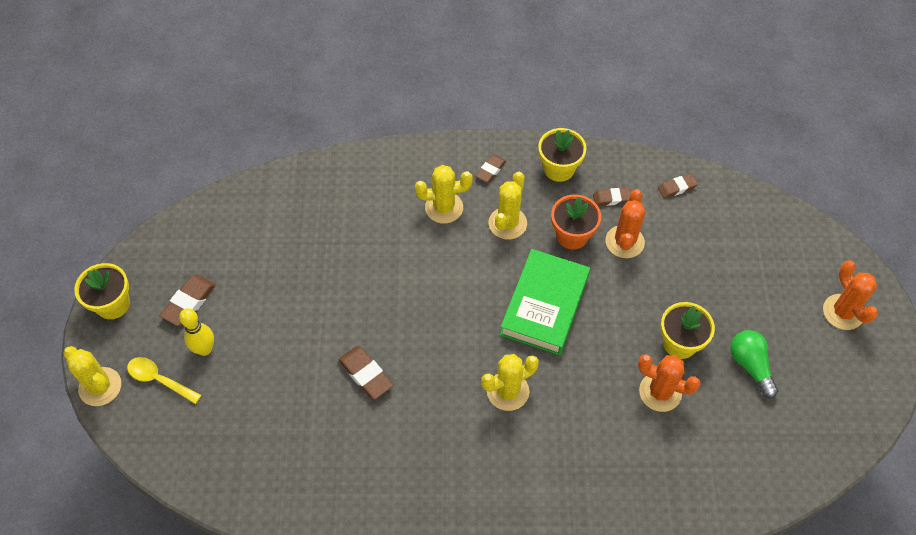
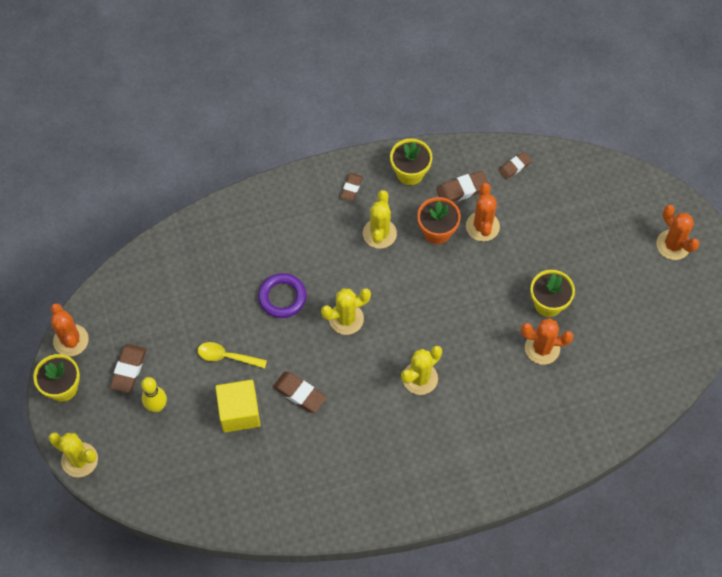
camera: 15 degrees left, 5 degrees up
yellow spoon [127,357,202,404] -> yellow spoon moved to [198,342,267,368]
yellow cactus [415,165,473,224] -> yellow cactus moved to [321,288,371,335]
green book [500,249,590,355] -> none
brown eraser [593,188,631,206] -> brown eraser [436,171,489,202], size x1.52
green light bulb [730,330,778,398] -> none
none -> orange cactus [51,303,89,356]
none -> yellow cube [215,380,260,433]
none -> purple ring [258,273,307,318]

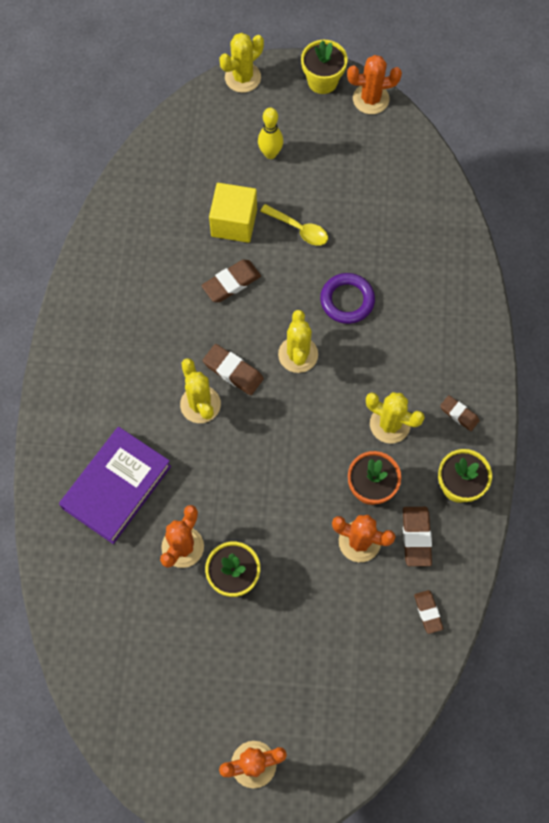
camera: 110 degrees right, 5 degrees up
brown eraser [110,344,146,393] -> brown eraser moved to [203,344,264,395]
yellow spoon [198,342,267,368] -> yellow spoon turned 90 degrees clockwise [260,204,328,246]
none -> purple book [59,427,171,544]

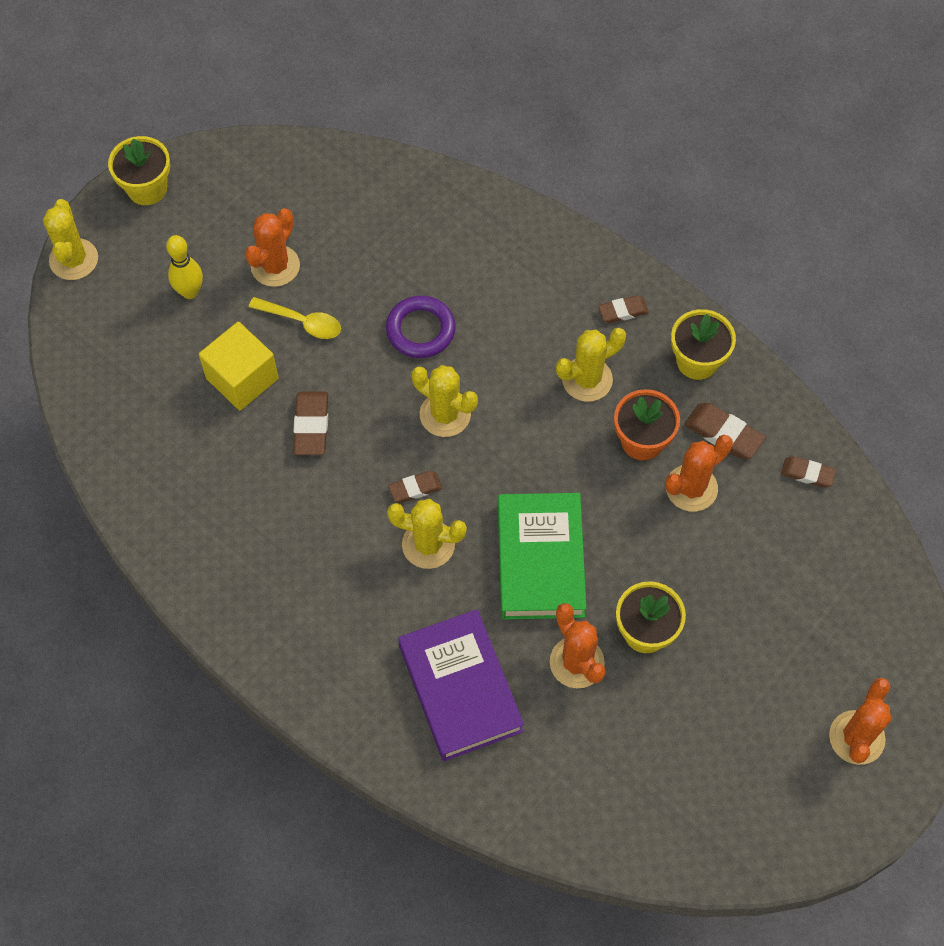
camera: 55 degrees left, 5 degrees down
brown eraser [203,344,264,395] -> brown eraser [388,471,442,503], size x0.66
yellow spoon [260,204,328,246] -> yellow spoon turned 45 degrees clockwise [249,297,341,339]
orange cactus [347,55,402,114] -> orange cactus moved to [245,208,300,287]
none -> green book [498,493,587,620]

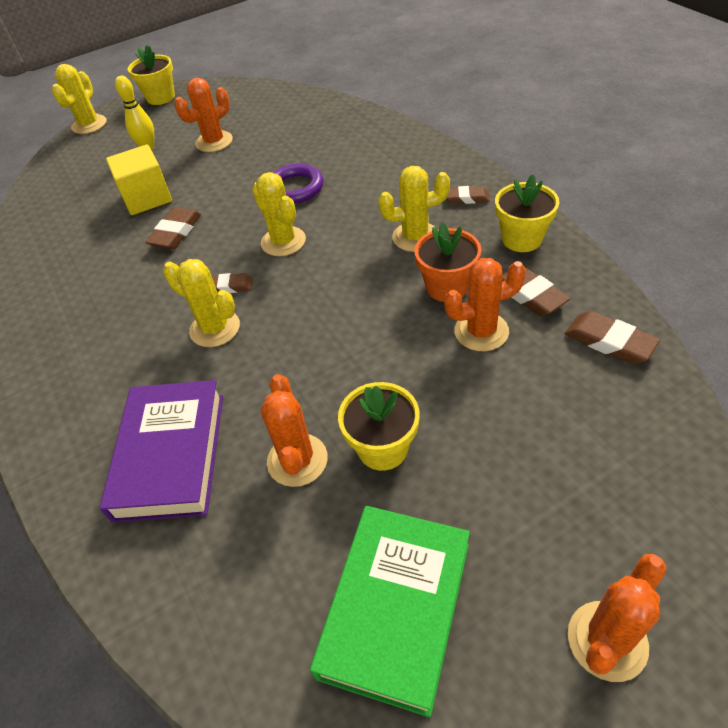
camera: 25 degrees right, 15 degrees down
yellow spoon [249,297,341,339] -> none
green book [498,493,587,620] -> green book moved to [310,506,470,717]
brown eraser [781,456,836,488] -> brown eraser [565,311,660,364], size x1.52

